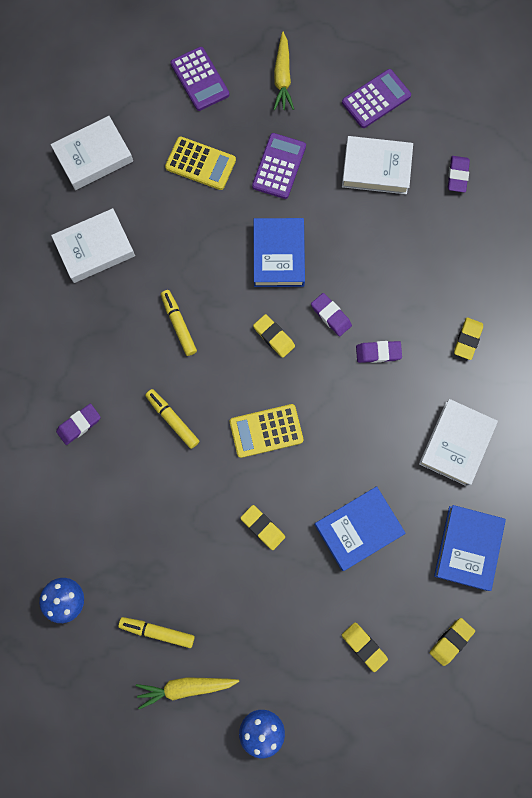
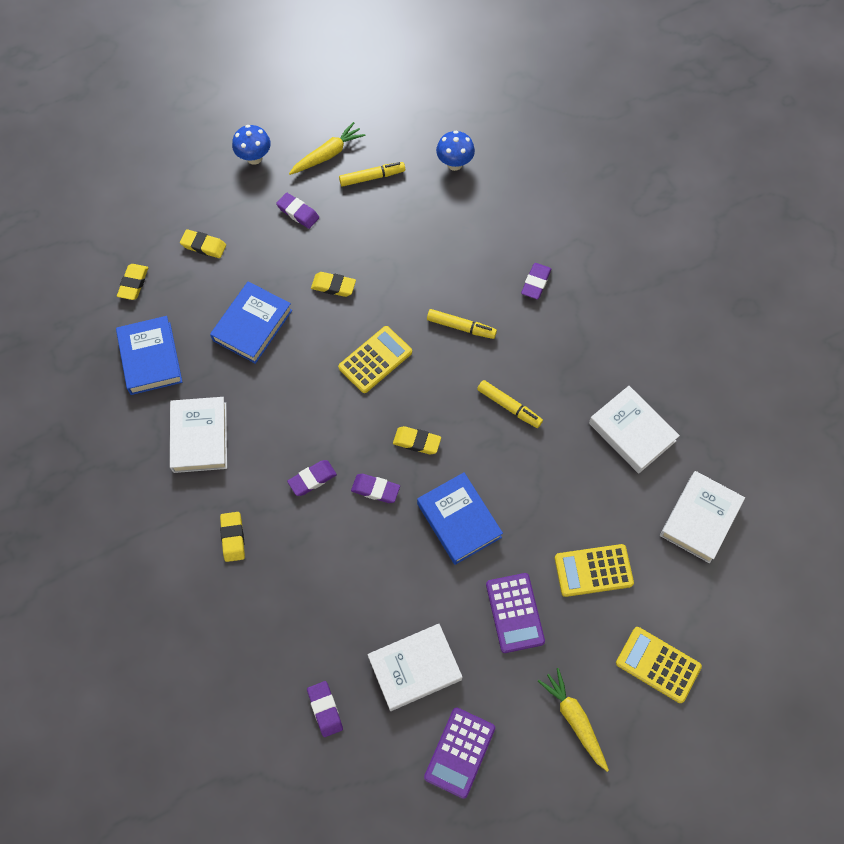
camera: 150 degrees right, 10 degrees down
white book [51,208,135,283] -> white book turned 75 degrees counterclockwise [589,386,680,474]
purple calculator [170,47,229,111] -> yellow calculator [616,627,702,703]
none -> purple eraser [276,193,319,229]

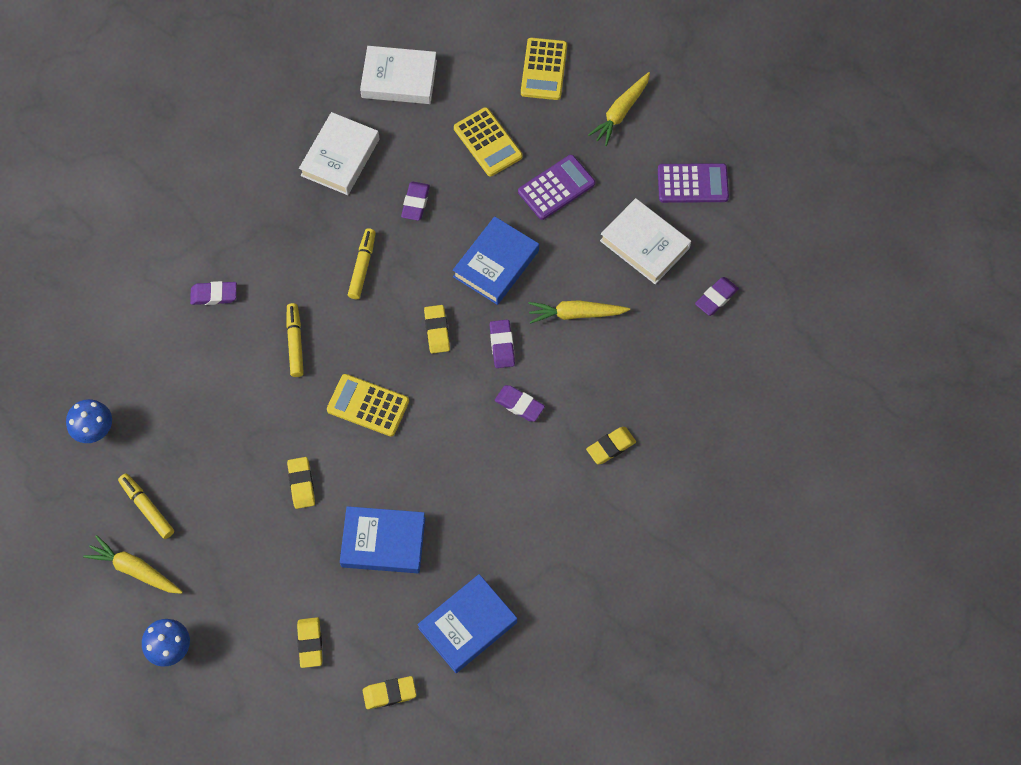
camera: 115 degrees left, 0 degrees up
white book [170,397,227,473] -> none
purple eraser [276,193,319,229] -> purple eraser moved to [401,182,430,221]
none -> yellow carrot [528,300,630,324]

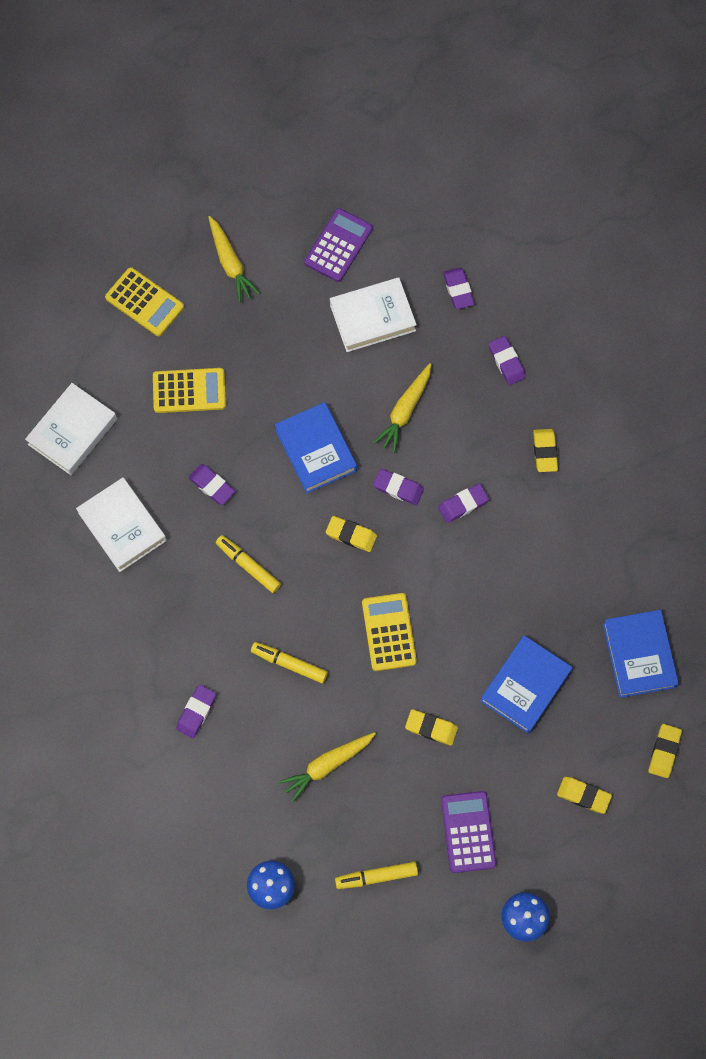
camera: 60 degrees left, 5 degrees up
yellow carrot [83,535,183,594] -> yellow carrot moved to [279,732,376,803]
yellow calculator [327,374,409,436] -> yellow calculator turned 120 degrees clockwise [362,593,417,671]
purple calculator [518,155,595,220] -> purple calculator moved to [441,791,497,873]
none -> purple eraser [489,336,526,385]

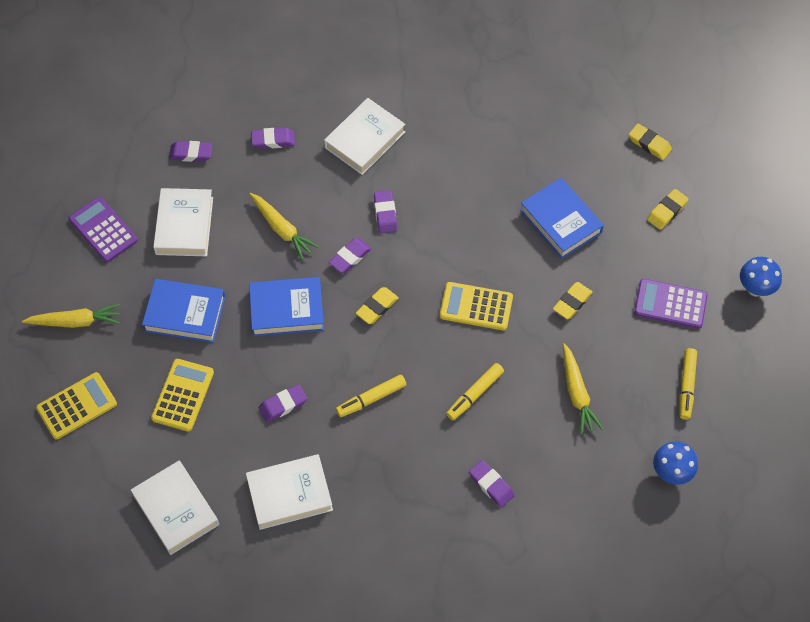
camera: 70 degrees left, 10 degrees down
yellow eraser [533,429,558,472] -> white book [324,98,405,175]
blue book [603,610,679,698] -> blue book moved to [142,279,225,343]

